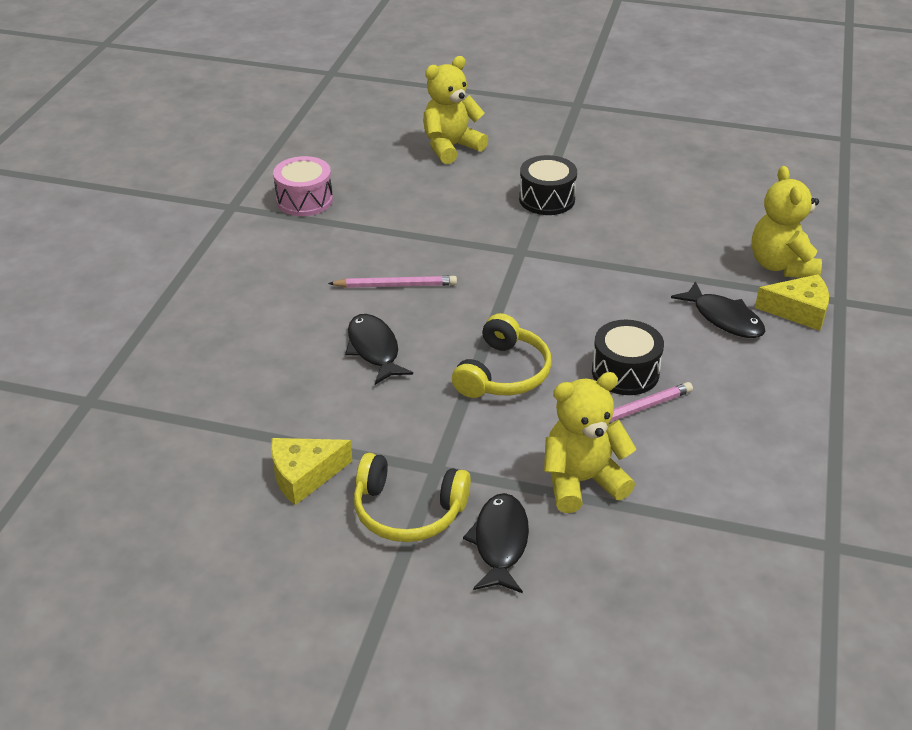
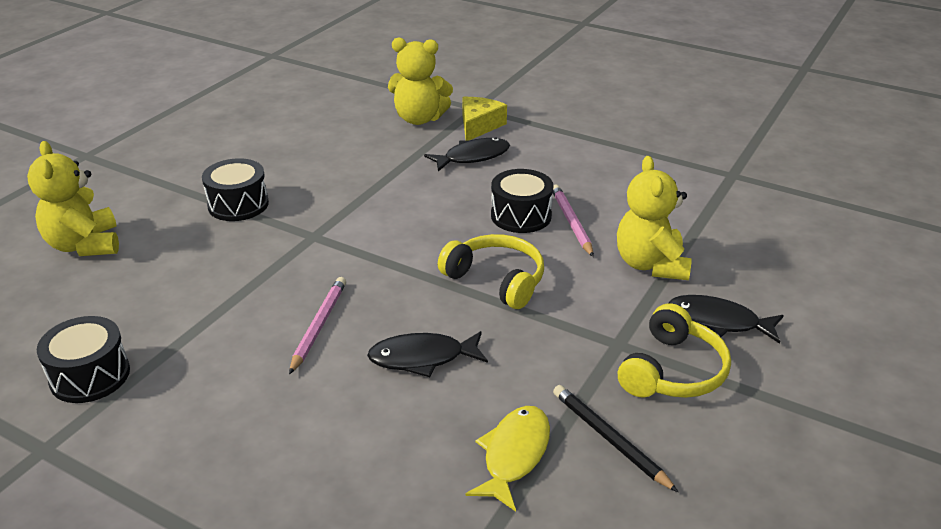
camera: 75 degrees left, 5 degrees down
yellow cheese [271,438,352,505] -> black pencil [553,385,678,492]
pink drum [273,156,333,216] -> black drum [37,316,130,403]
none -> yellow fish [466,406,550,512]

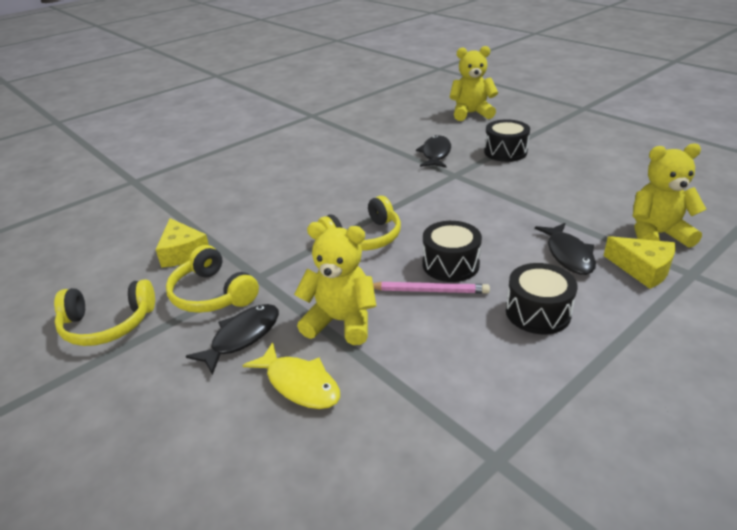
camera: 110 degrees right, 0 degrees up
black drum [37,316,130,403] -> black drum moved to [506,263,578,334]
pink pencil [289,277,346,374] -> none
black fish [367,331,488,377] -> black fish moved to [416,135,451,168]
yellow teddy bear [388,37,453,125] -> yellow teddy bear turned 60 degrees clockwise [633,143,707,248]
yellow fish [466,406,550,512] -> yellow fish moved to [242,342,340,409]
black pencil [553,385,678,492] -> yellow cheese [156,218,209,268]
none -> yellow headphones [54,280,155,346]

